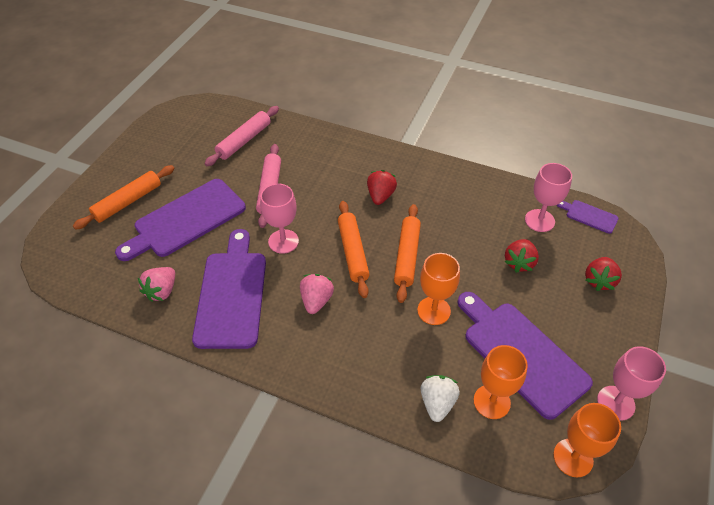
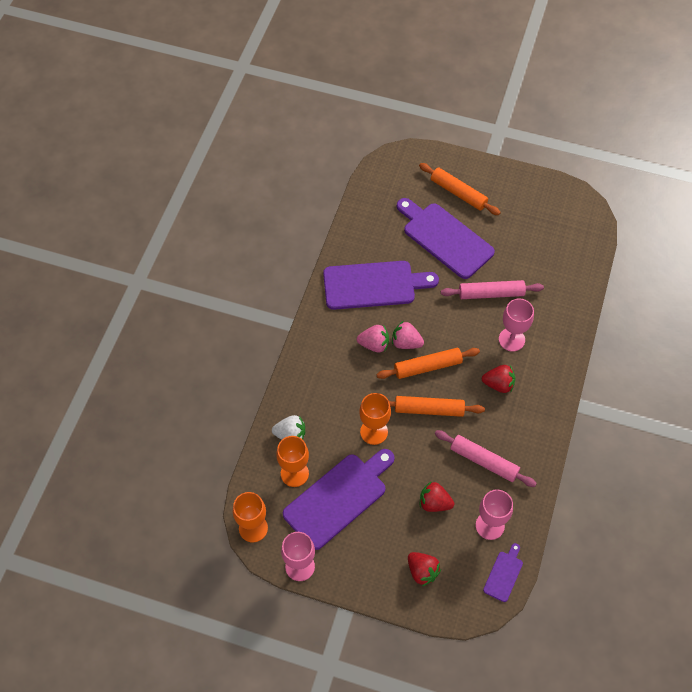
camera: 85 degrees right, 10 degrees up
pink strawberry [138,267,175,302] -> pink strawberry moved to [392,321,424,349]
pink rolling pin [204,106,279,166] -> pink rolling pin moved to [435,430,537,487]
pink goblet [260,184,299,254] -> pink goblet moved to [499,298,534,352]
red strawberry [585,257,622,291] -> red strawberry turned 150 degrees counterclockwise [408,552,441,586]

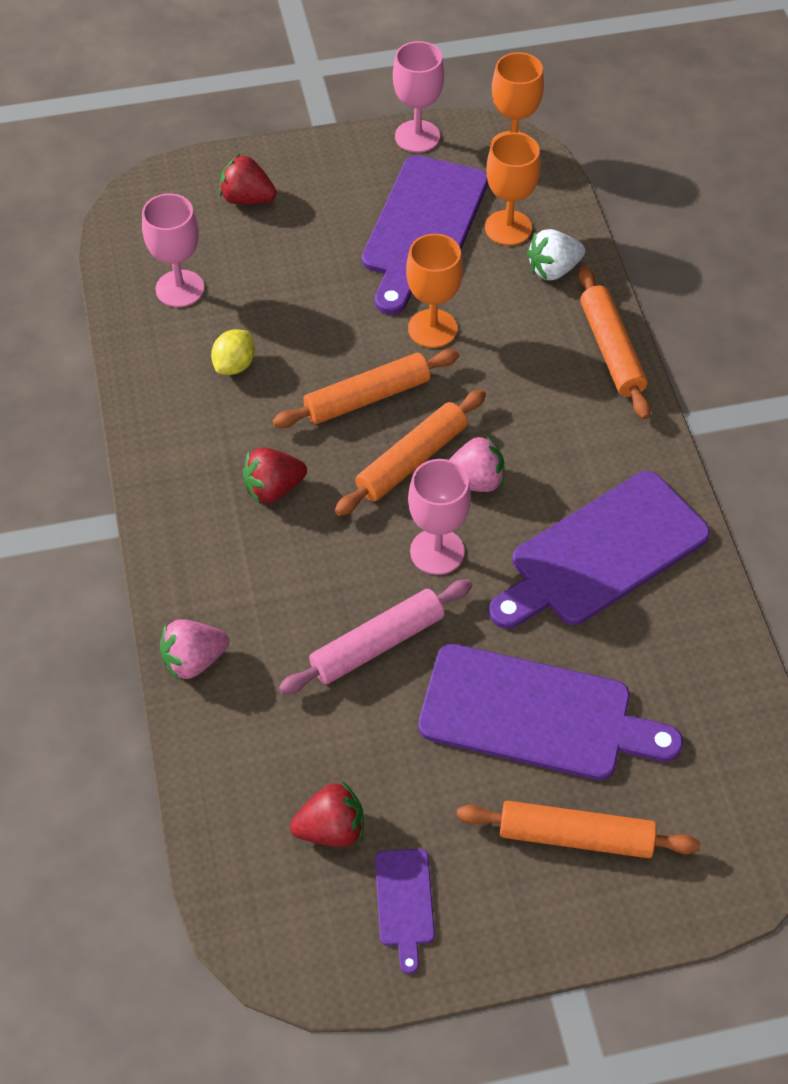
camera: 150 degrees right, 5 degrees down
pink strawberry [357,325,389,352] -> pink strawberry moved to [160,619,229,680]
red strawberry [420,481,454,512] -> red strawberry moved to [290,781,364,847]
pink rolling pin [435,430,537,487] -> yellow lemon [211,329,255,375]
purple cutting board [483,543,523,602] -> purple cutting board moved to [375,849,435,974]
pink goblet [499,298,534,352] -> pink goblet moved to [408,459,471,575]
none -> orange rolling pin [578,266,651,419]

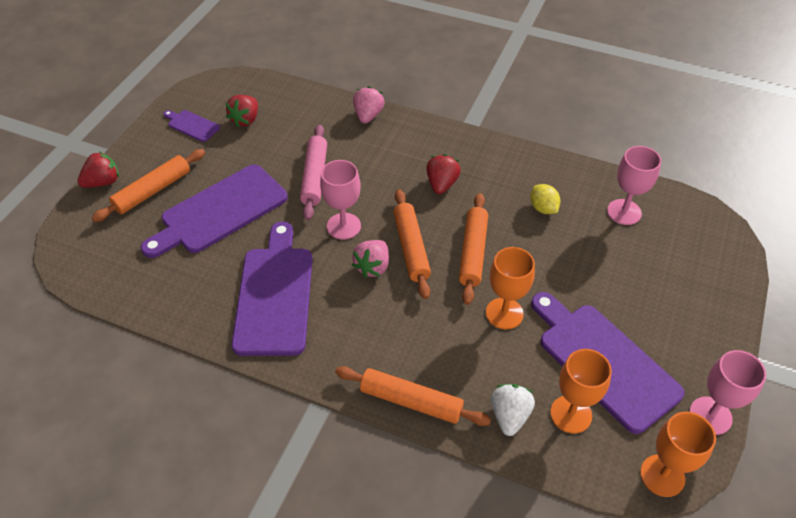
camera: 125 degrees right, 5 degrees down
red strawberry [219,154,276,204] -> red strawberry moved to [78,151,119,188]

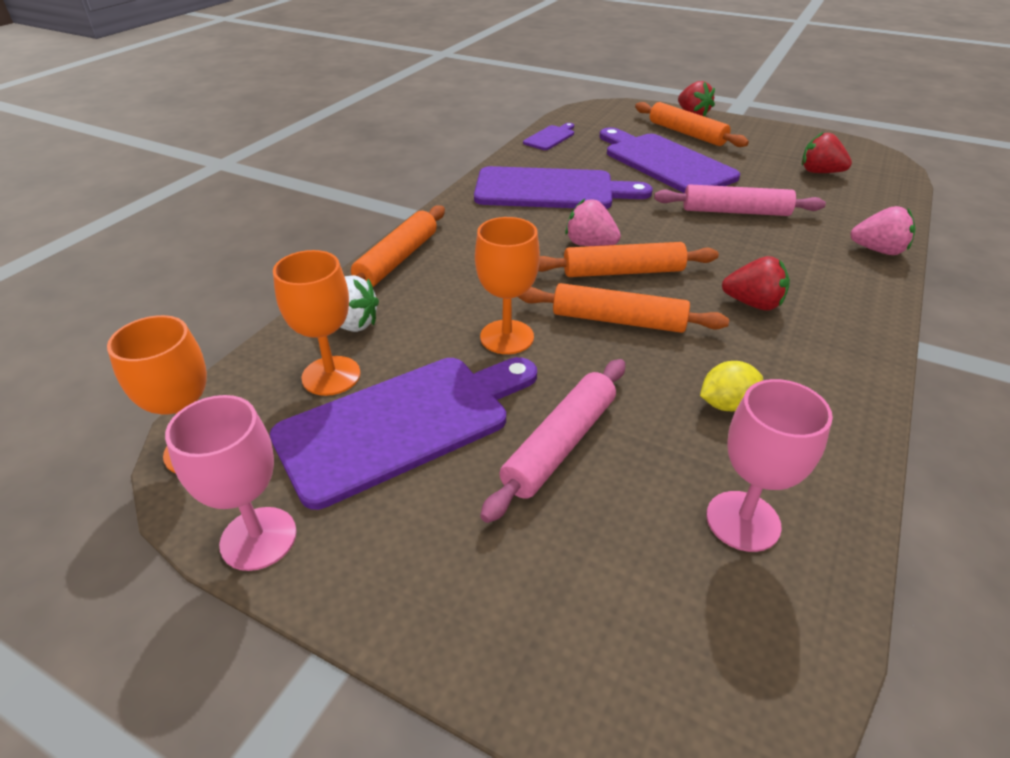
camera: 95 degrees right, 10 degrees down
purple cutting board [163,110,220,142] -> purple cutting board moved to [523,123,574,150]
pink goblet [320,160,361,240] -> none
none -> pink rolling pin [480,359,625,523]

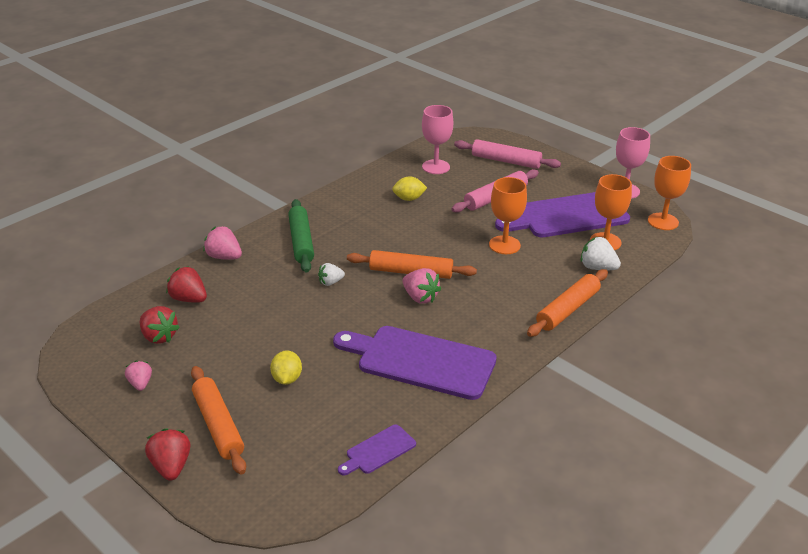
camera: 165 degrees left, 5 degrees down
orange rolling pin [518,283,729,333] -> none
purple cutting board [599,127,740,194] -> yellow lemon [270,350,302,385]
pink rolling pin [654,184,826,216] -> pink rolling pin moved to [454,139,561,169]
red strawberry [722,256,790,311] -> red strawberry moved to [166,266,207,303]
none -> pink strawberry [125,361,152,391]
none -> green rolling pin [288,199,314,273]
none -> white strawberry [318,263,345,286]

